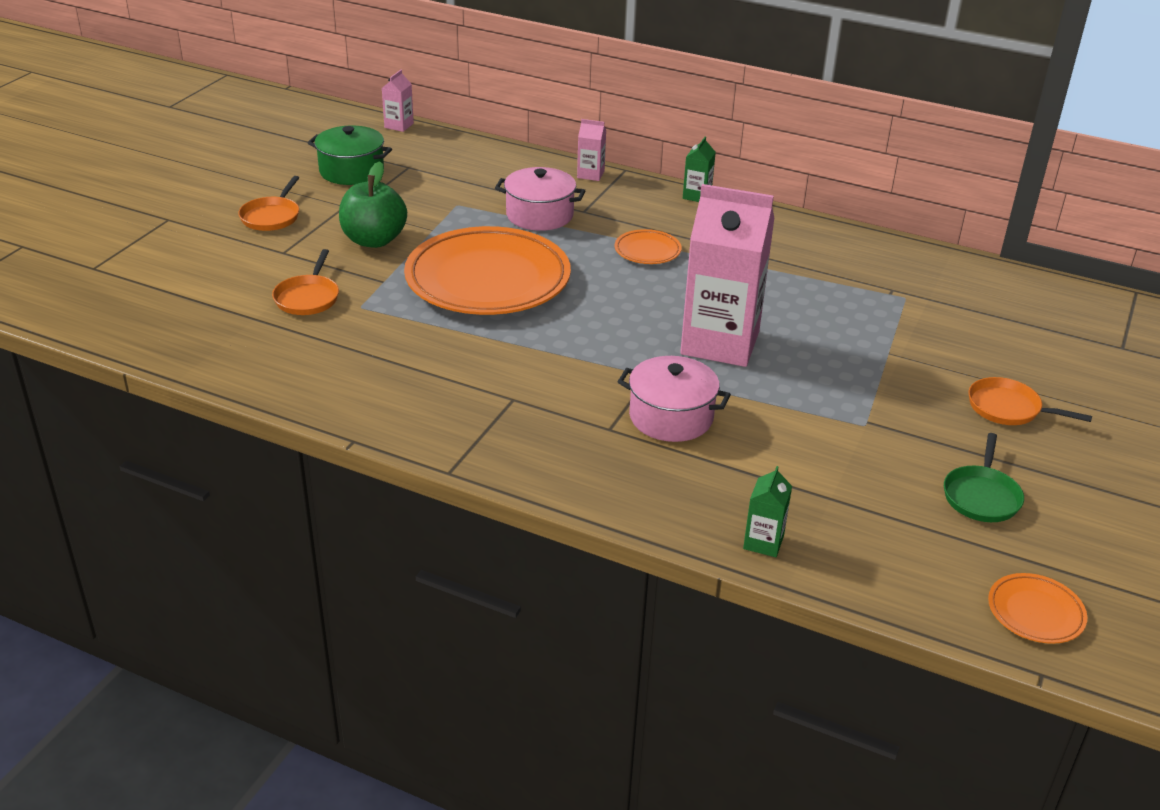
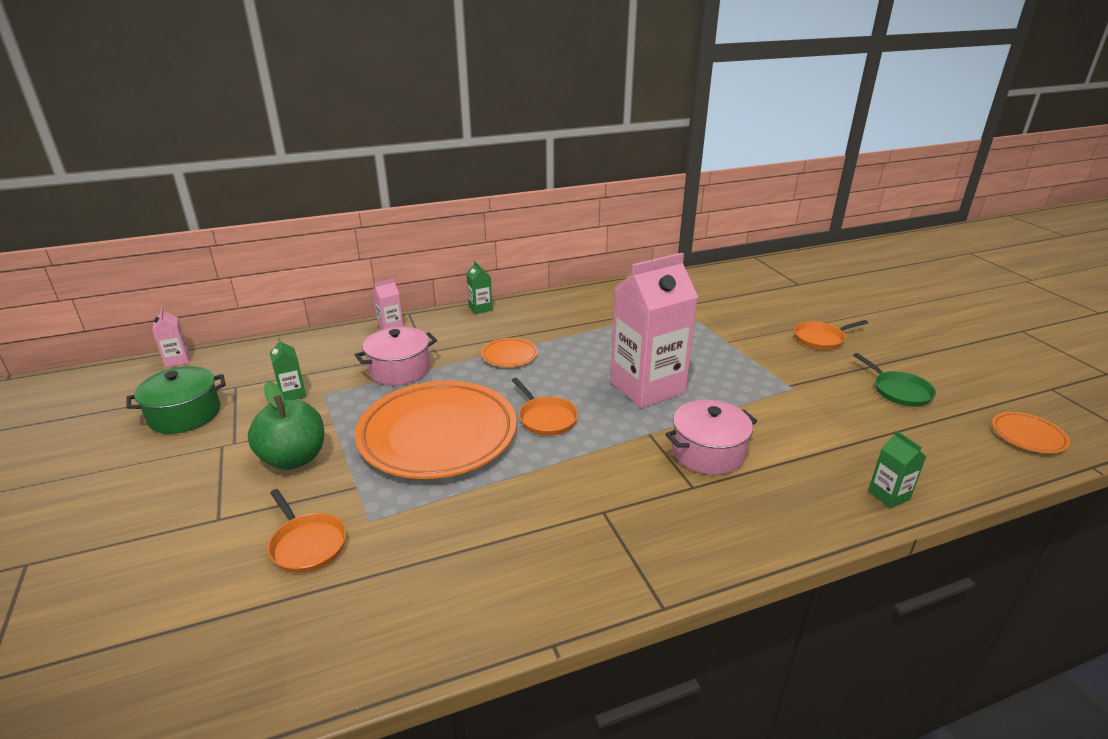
camera: 45 degrees left, 5 degrees down
orange pan [238,176,299,231] -> orange pan moved to [512,378,578,436]
none -> green carton [270,338,306,400]

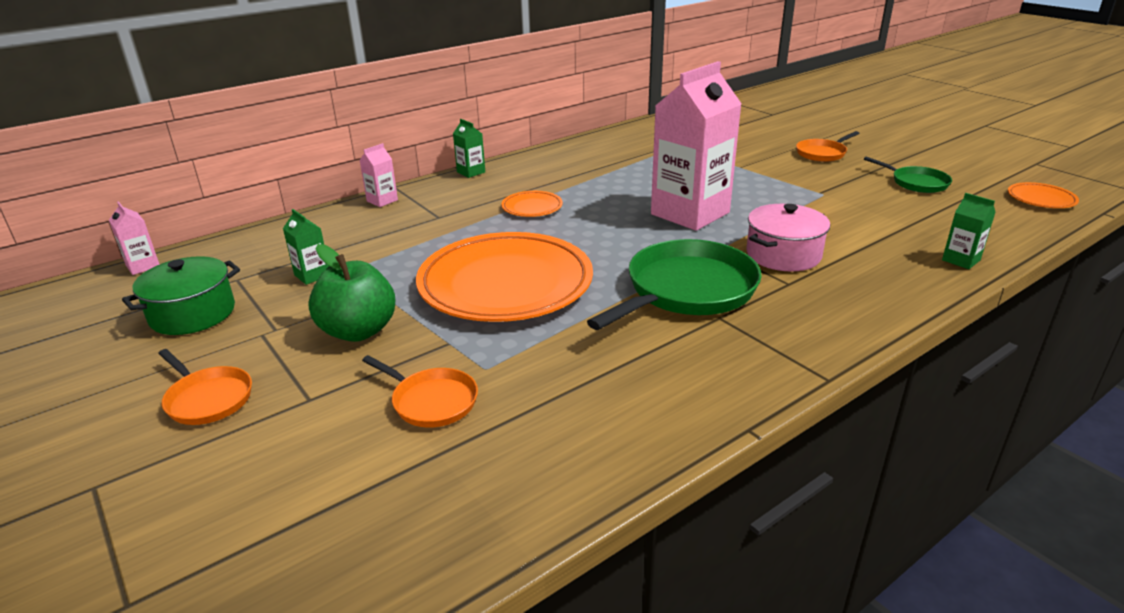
camera: 15 degrees left, 0 degrees up
pink pot [355,327,437,385] -> none
orange pan [512,378,578,436] -> orange pan moved to [158,349,252,425]
none -> green pan [587,239,762,330]

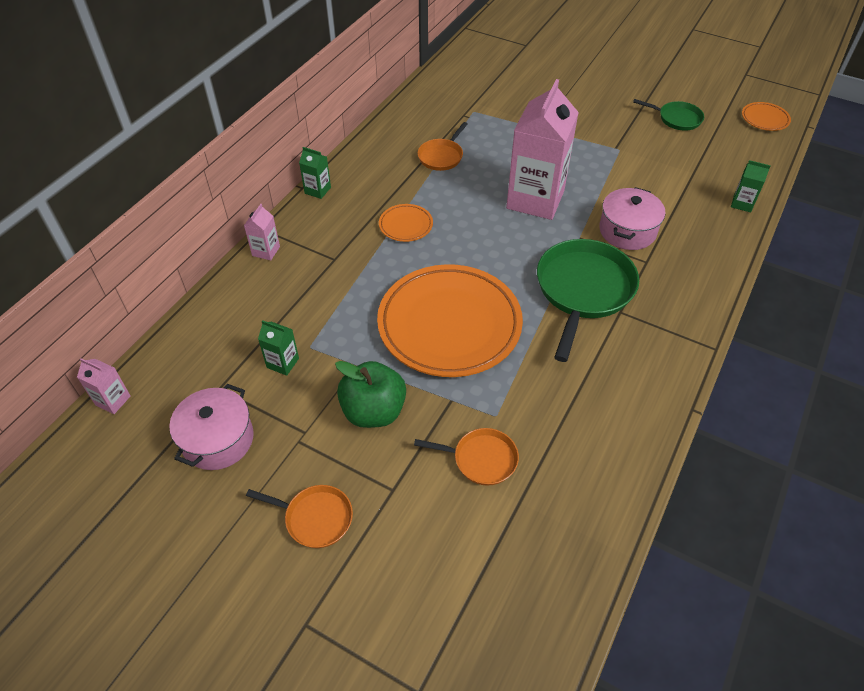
camera: 25 degrees left, 20 degrees up
green pot [122,256,240,335] -> pink pot [169,384,254,470]
orange pan [796,131,859,162] -> orange pan moved to [418,122,467,171]

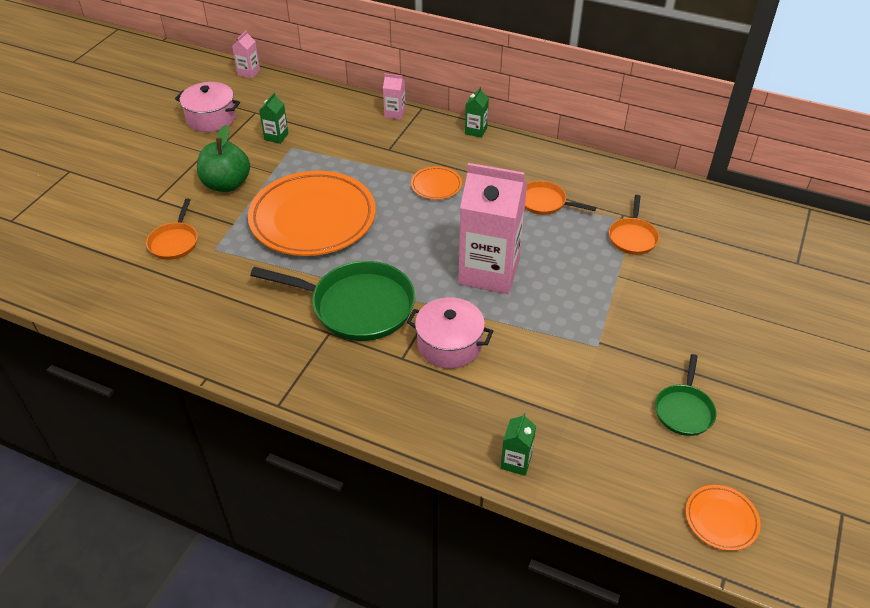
camera: 85 degrees right, 5 degrees down
orange pan [246,485,353,548] -> orange pan moved to [609,195,659,255]

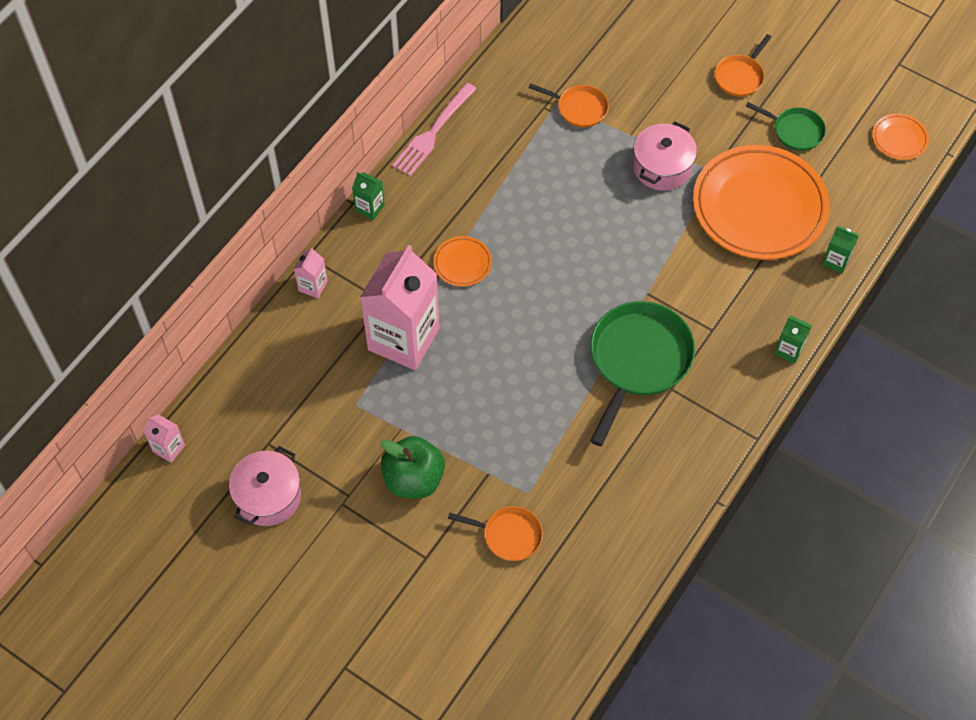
camera: 80 degrees left, 15 degrees up
orange plate [248,171,376,256] -> orange plate moved to [693,145,830,260]
green carton [259,93,289,144] -> green carton moved to [774,316,812,364]
pink pot [407,297,493,369] -> pink pot moved to [633,122,697,191]
pink carton [458,163,527,294] -> pink carton moved to [360,245,440,370]
orange pan [525,181,596,215] -> orange pan moved to [715,34,772,97]
none -> pink fork [392,83,476,176]

